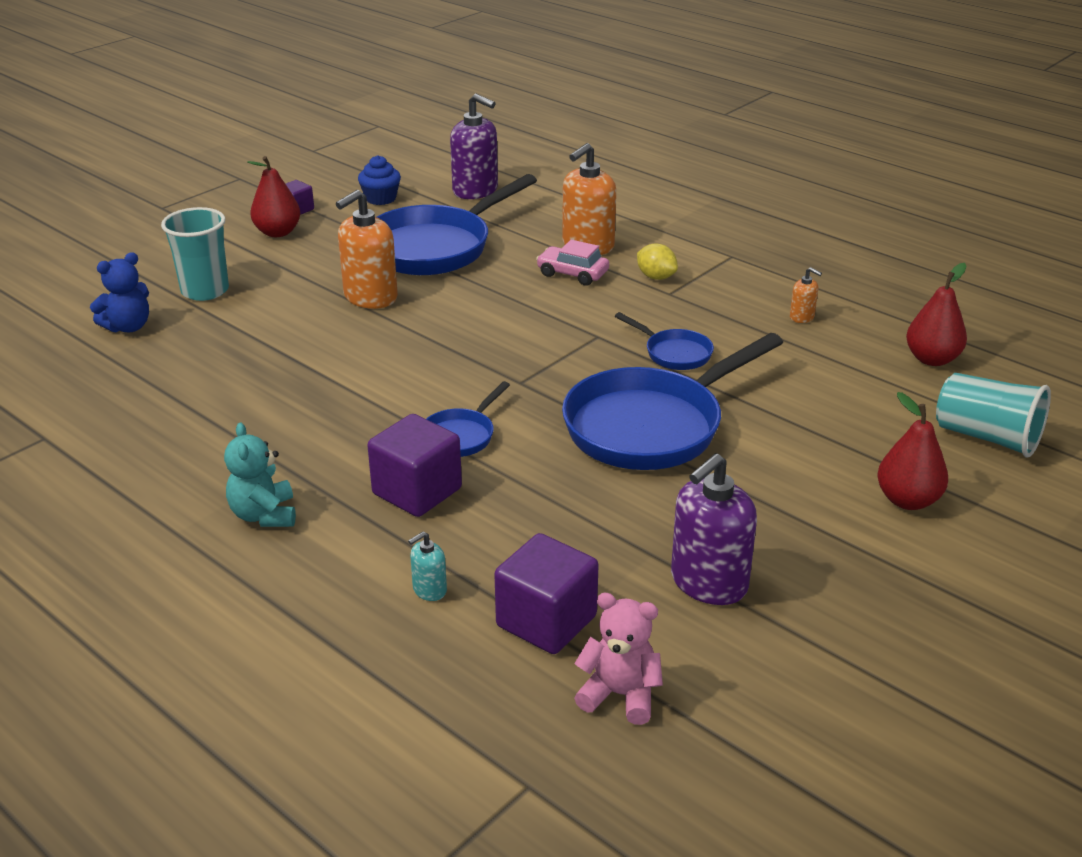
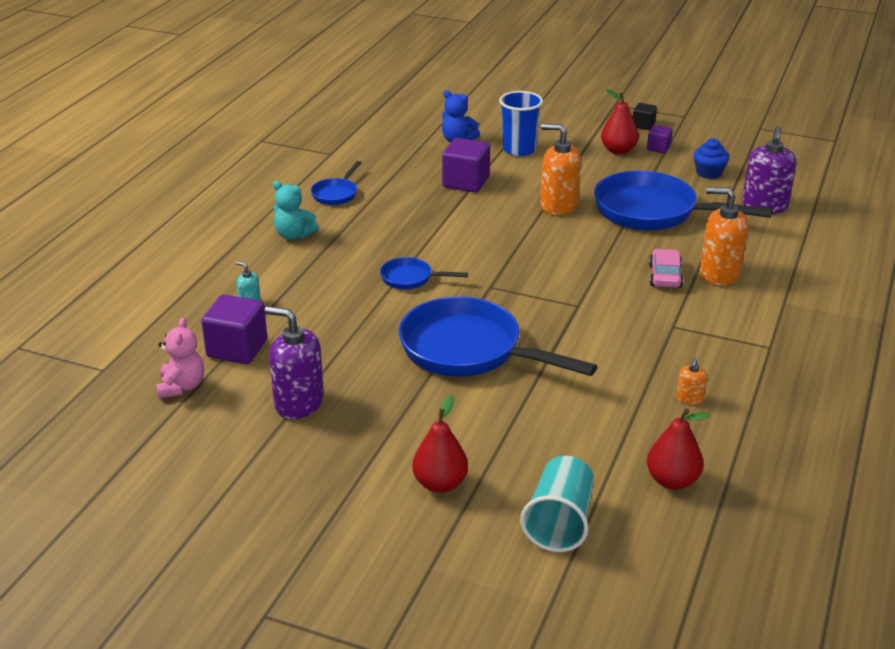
camera: 70 degrees right, 0 degrees up
turquoise cup [161,207,229,301] -> blue cup [499,91,543,156]
turquoise teddy bear [224,422,296,527] -> turquoise teddy bear turned 120 degrees counterclockwise [273,181,319,240]
purple cube [367,414,462,517] -> purple cube moved to [442,138,490,193]
blue pan [615,312,714,370] -> blue pan moved to [311,161,361,205]
yellow lemon [637,243,678,280] -> none
none -> black cube [633,103,657,130]

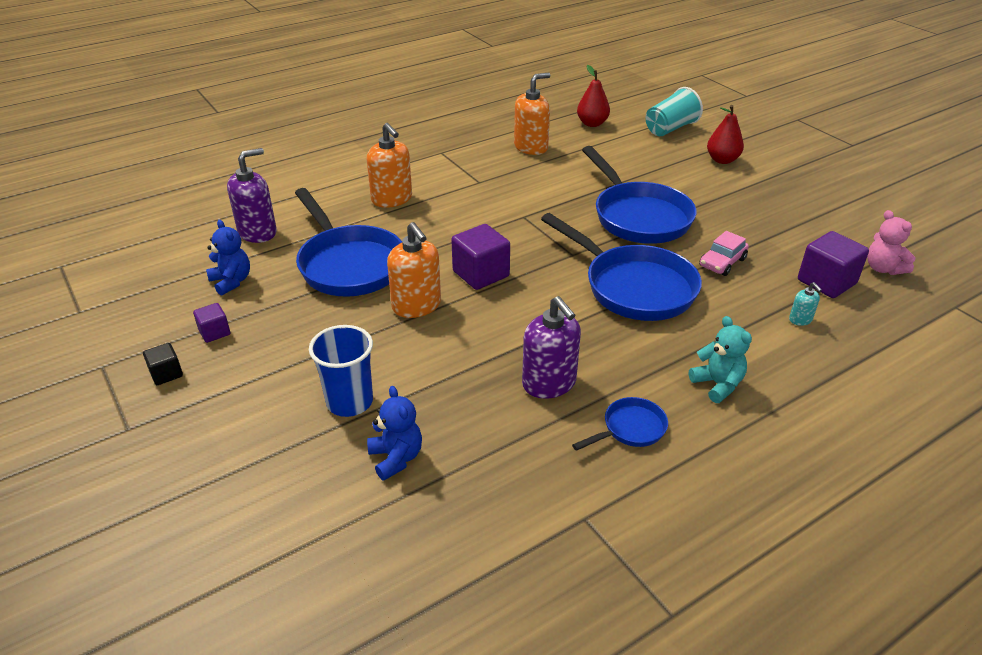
camera: 145 degrees left, 5 degrees up
pink teddy bear [156,318,204,398] -> pink teddy bear turned 60 degrees counterclockwise [867,210,916,275]
purple soap dispenser [265,306,324,419] -> purple soap dispenser moved to [522,296,581,399]
blue pan [380,257,468,289] -> blue pan [541,213,702,321], size x2.15
purple cube [442,138,490,193] -> purple cube moved to [451,224,510,290]
red pear [601,89,639,155] -> none
pink car [649,249,683,288] -> pink car moved to [699,231,749,276]
orange soap dispenser [676,358,707,405] -> orange soap dispenser [514,73,550,155], size x2.13
blue cupcake [693,138,729,179] -> blue teddy bear [206,220,250,296]

